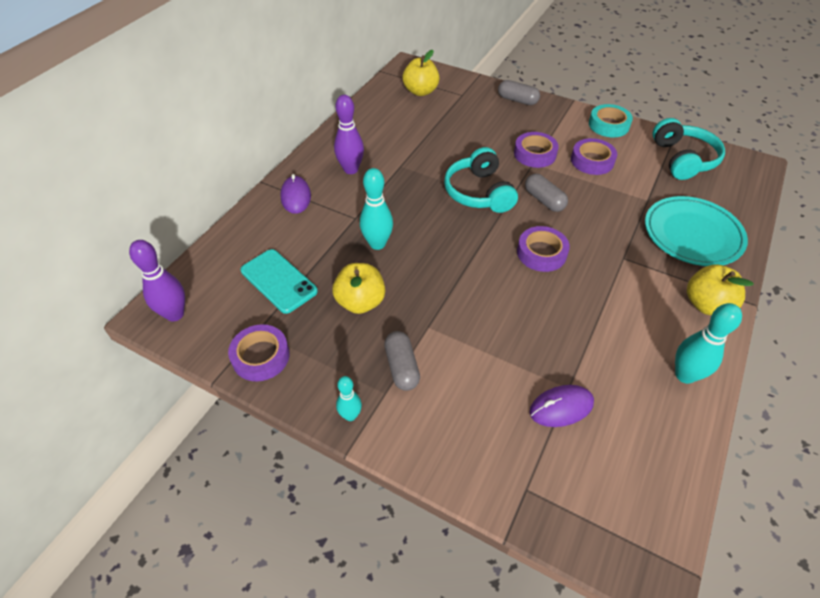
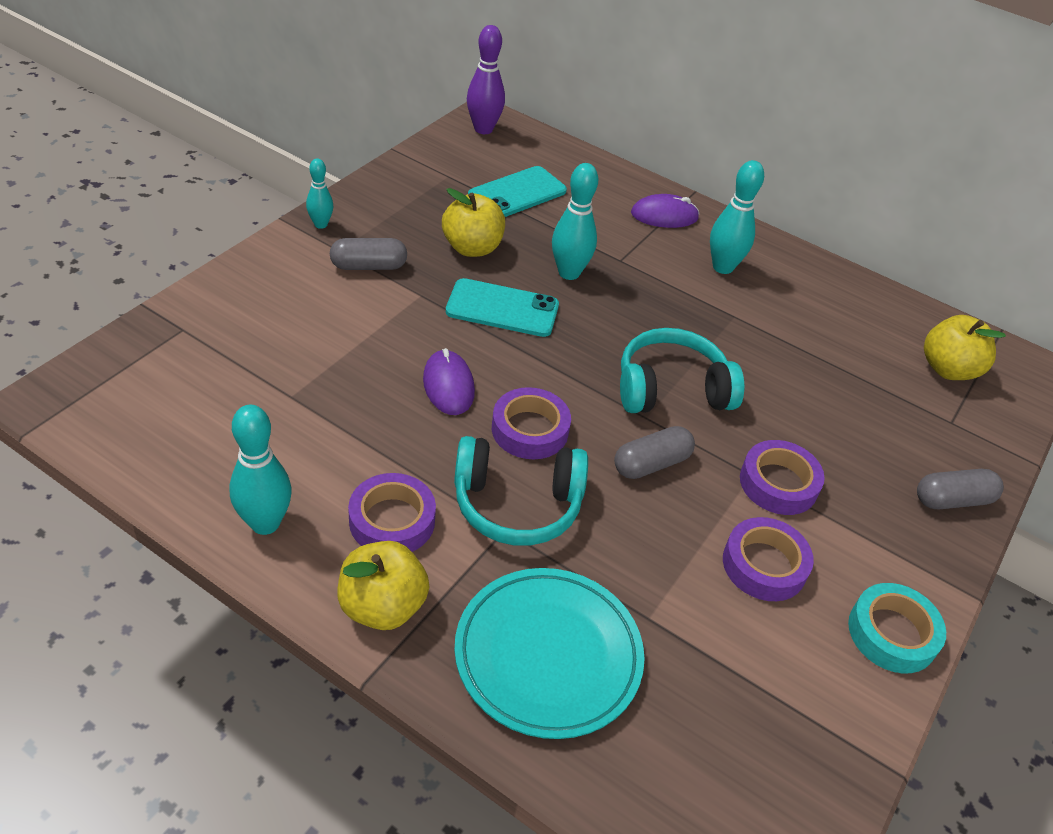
camera: 90 degrees right, 5 degrees down
purple tape [228,324,290,381] -> purple tape moved to [348,473,436,552]
purple bowling pin [334,95,364,174] -> turquoise bowling pin [710,160,764,274]
grey capsule [498,80,540,105] -> grey capsule turned 45 degrees clockwise [917,469,1004,509]
purple mouse [530,385,594,427] -> purple mouse moved to [423,348,475,415]
turquoise headphones [652,118,725,180] -> turquoise headphones moved to [454,436,588,546]
none -> turquoise phone [446,278,559,337]

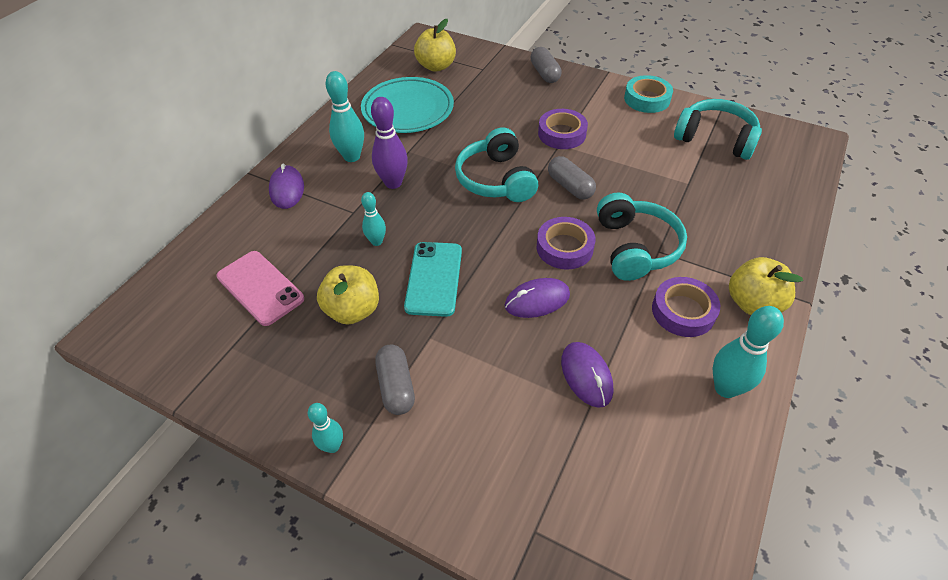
camera: 90 degrees left, 5 degrees up
turquoise plate [454,568,645,739] -> turquoise plate moved to [361,77,454,133]
purple bowling pin [467,25,505,134] -> purple bowling pin moved to [371,97,408,189]
turquoise phone [468,166,567,217] -> pink phone [216,251,304,326]
turquoise bowling pin [552,163,598,280] -> turquoise bowling pin [361,192,386,246], size x0.61
purple tape [723,517,814,601] -> none
none -> purple mouse [561,342,613,408]
none -> turquoise headphones [674,99,762,160]

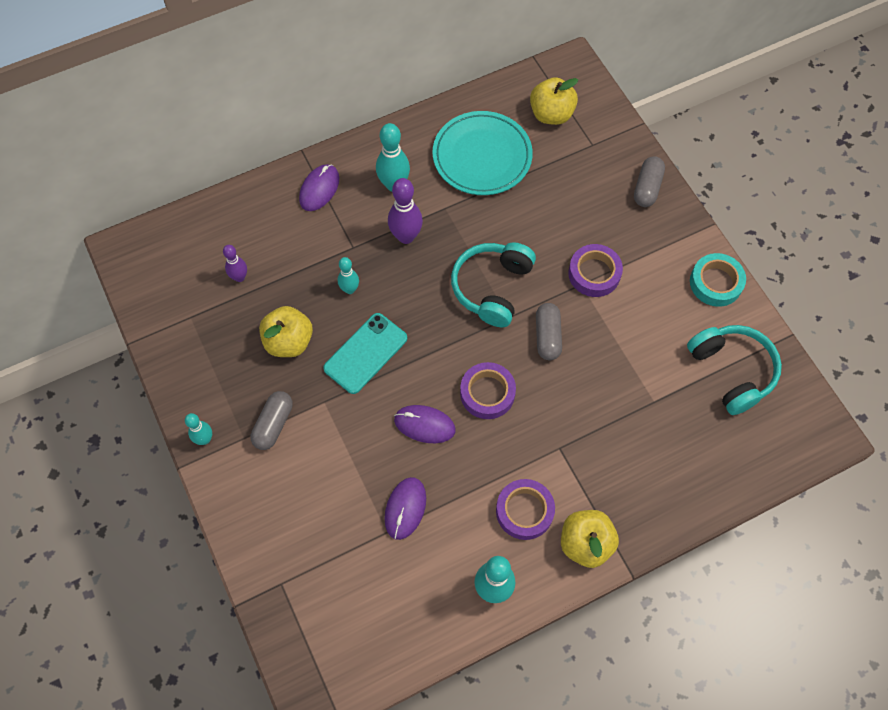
camera: 35 degrees right, 15 degrees up
pink phone [216,251,304,326] -> purple bowling pin [223,245,247,282]
turquoise headphones [597,193,687,281] -> none

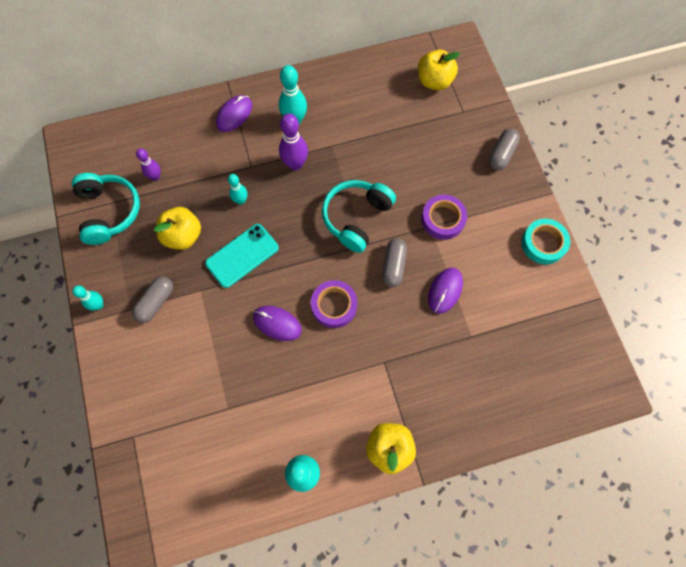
camera: 10 degrees right, 5 degrees up
purple mouse [384,477,426,540] -> purple mouse moved to [428,268,463,314]
turquoise plate [432,111,533,195] -> none
purple tape [496,479,555,540] -> none
turquoise headphones [687,325,782,415] -> turquoise headphones moved to [72,173,140,245]

